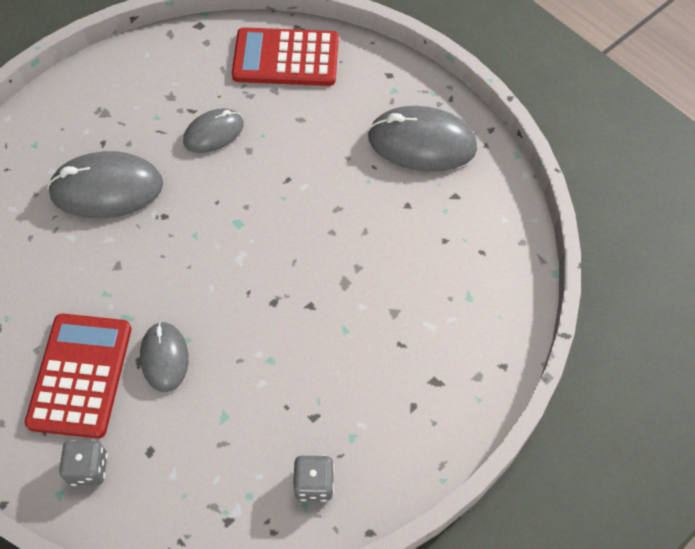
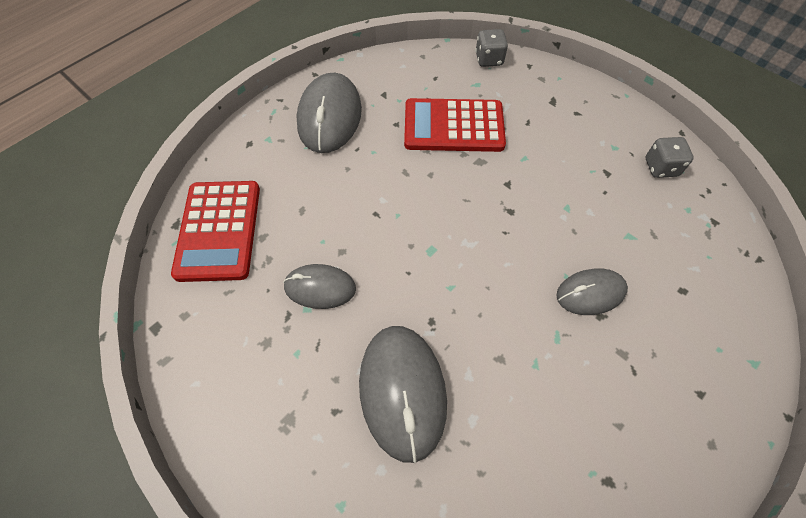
camera: 95 degrees left, 0 degrees up
red calculator [25,314,131,439] -> red calculator moved to [404,98,506,152]
grey dice [59,440,108,486] -> grey dice moved to [475,29,508,67]
grey mouse [183,108,244,153] -> grey mouse turned 45 degrees counterclockwise [283,264,356,309]

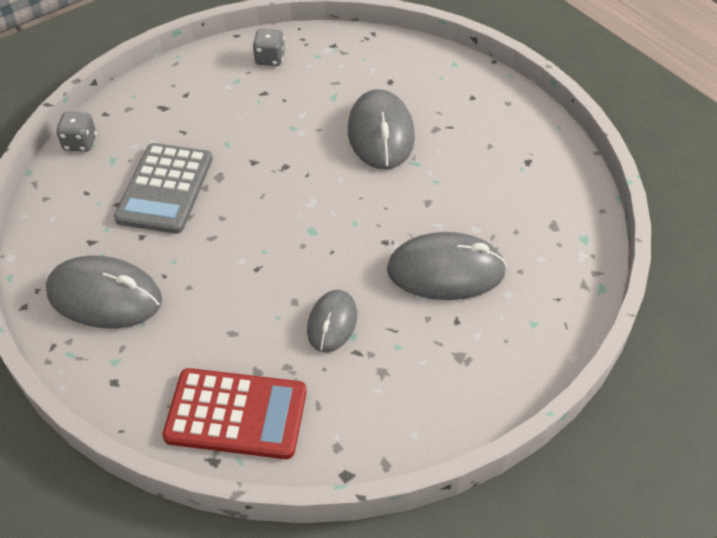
camera: 80 degrees left, 10 degrees down
red calculator [404,98,506,152] -> grey calculator [114,143,213,234]
grey mouse [556,268,628,315] -> grey mouse [348,89,415,170], size x1.66

